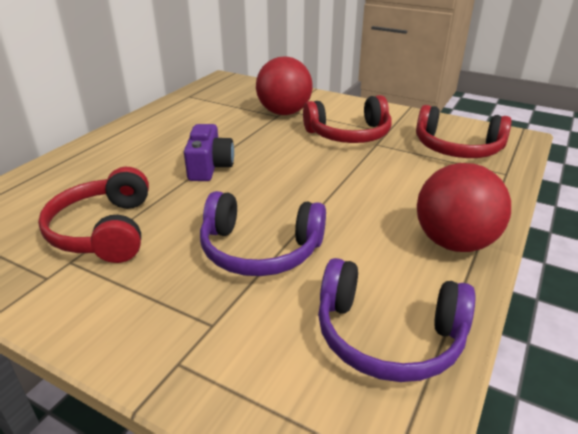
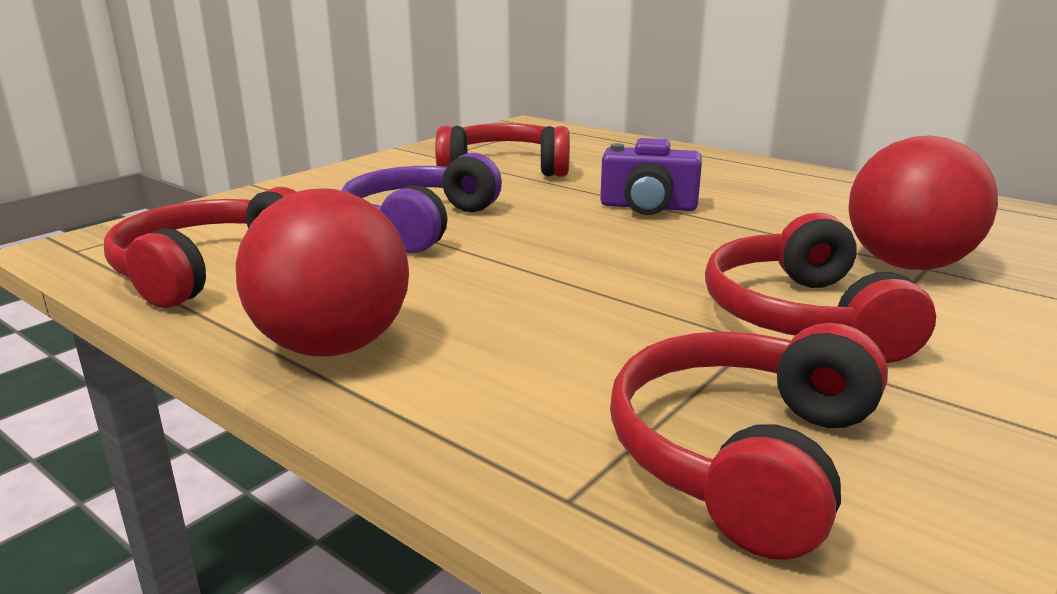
camera: 100 degrees right, 10 degrees down
purple headphones [318,258,475,382] -> red headphones [104,187,296,308]

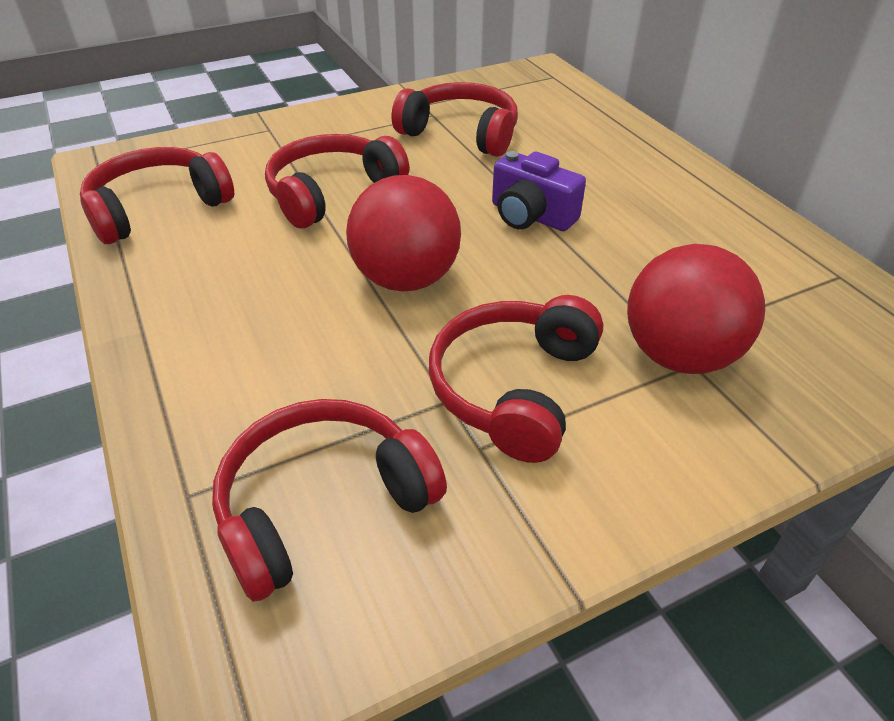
camera: 25 degrees right, 20 degrees up
red ball [236,188,409,357] -> red ball moved to [346,175,461,292]
purple headphones [341,153,502,253] -> red headphones [265,134,409,228]

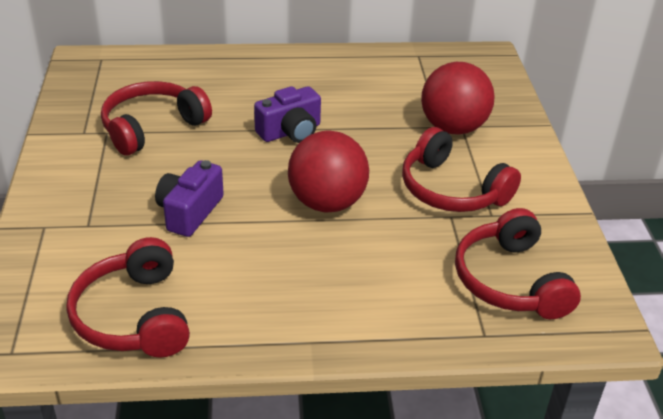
camera: 70 degrees left, 5 degrees down
red headphones [265,134,409,228] -> purple camera [155,160,224,237]

